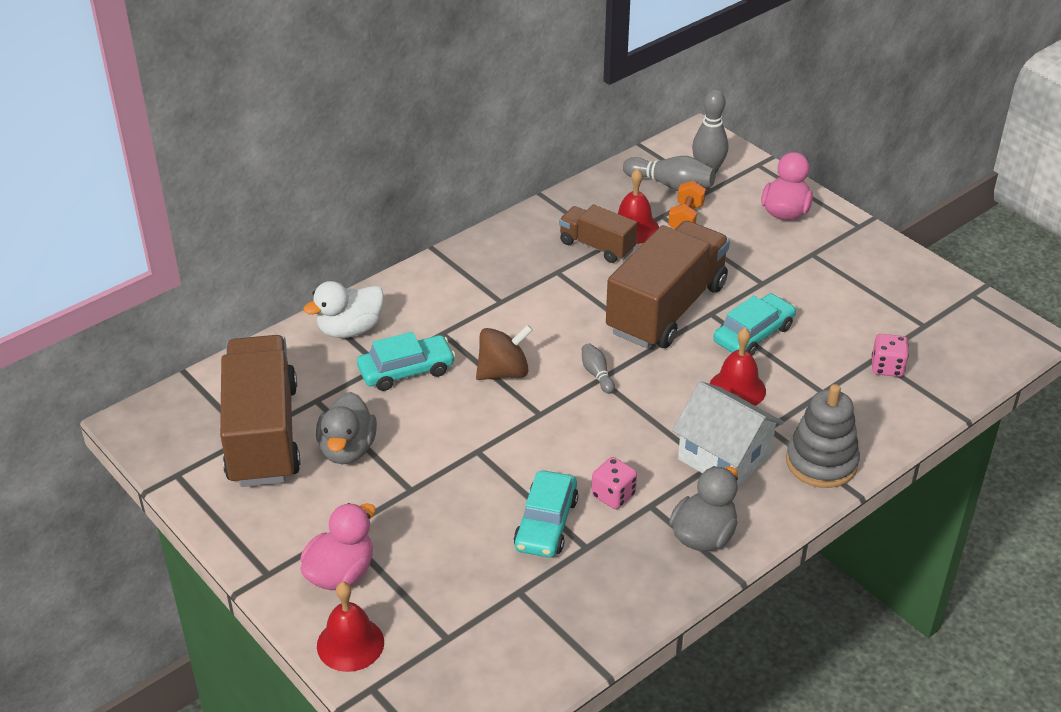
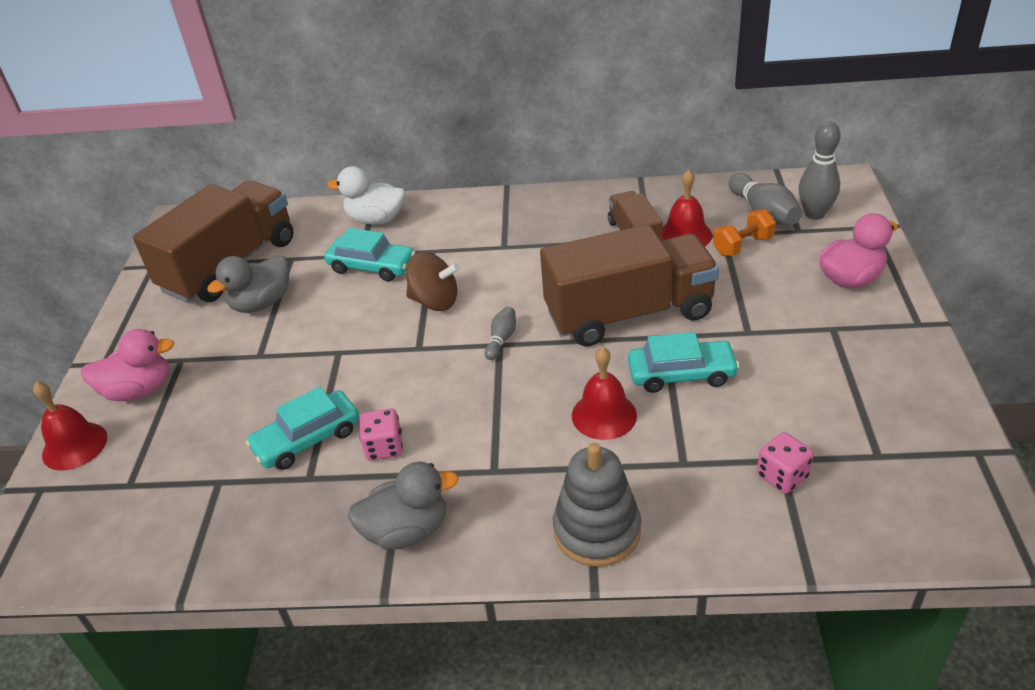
camera: 45 degrees right, 0 degrees up
white house [672,381,784,488] -> none

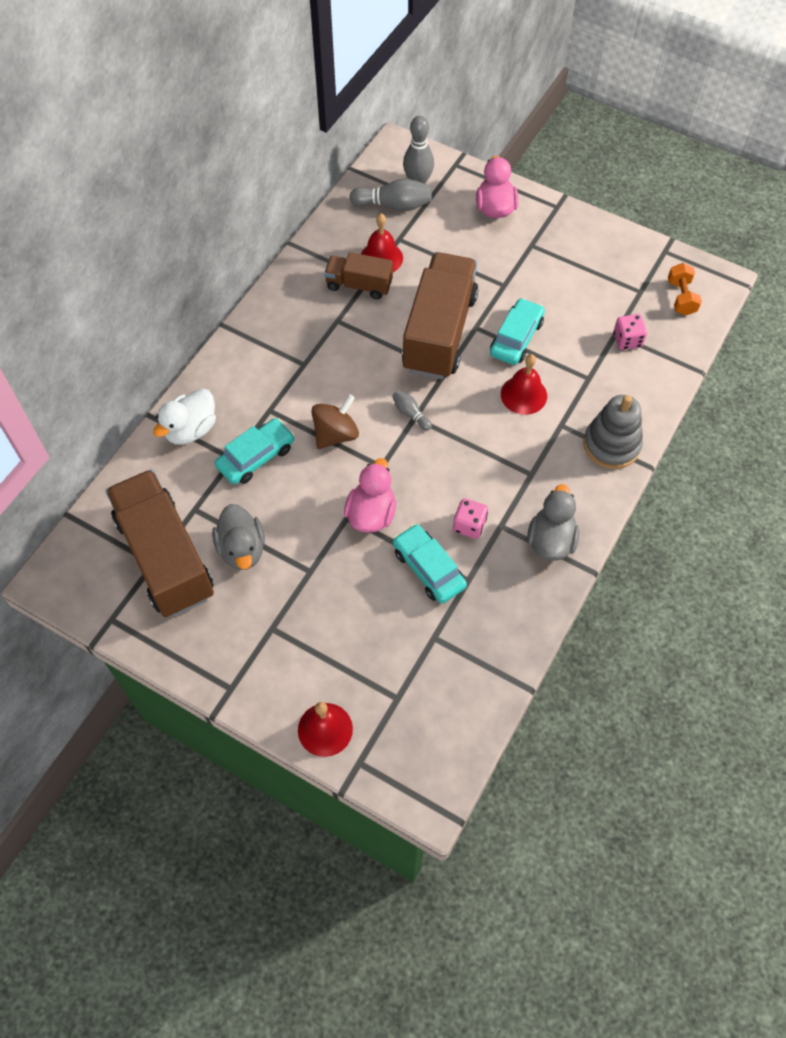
camera: 65 degrees left, 20 degrees up
pink duck [81,329,175,401] -> pink duck moved to [344,458,396,533]
turquoise car [246,387,359,470] -> turquoise car turned 150 degrees clockwise [393,524,467,604]
orange dumbbell [713,210,776,256] -> orange dumbbell moved to [668,263,702,315]

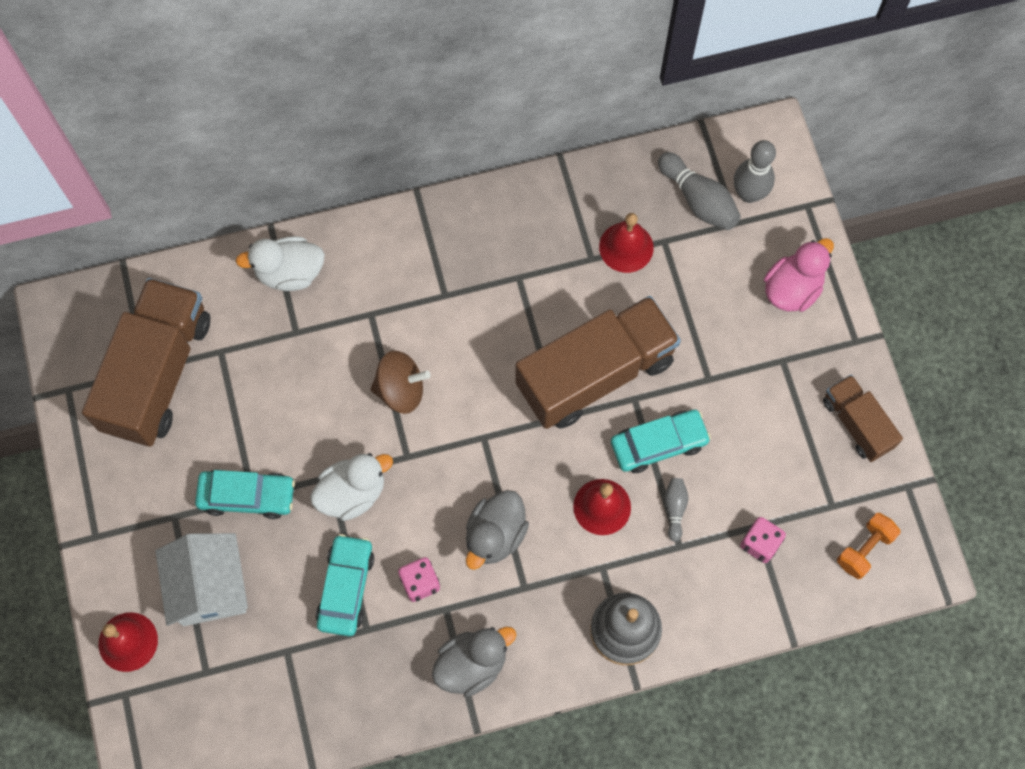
camera: 45 degrees right, 10 degrees up
grey duck [212,504,265,570] -> grey duck moved to [466,490,529,570]
turquoise car [215,418,294,484] -> turquoise car moved to [195,469,295,519]
brown truck [324,252,393,299] -> brown truck moved to [823,375,903,462]
pink duck [344,458,396,533] -> white duck [310,453,393,521]
grey bowling pin [392,390,432,431] -> grey bowling pin moved to [664,478,688,542]
none -> white house [155,533,248,626]

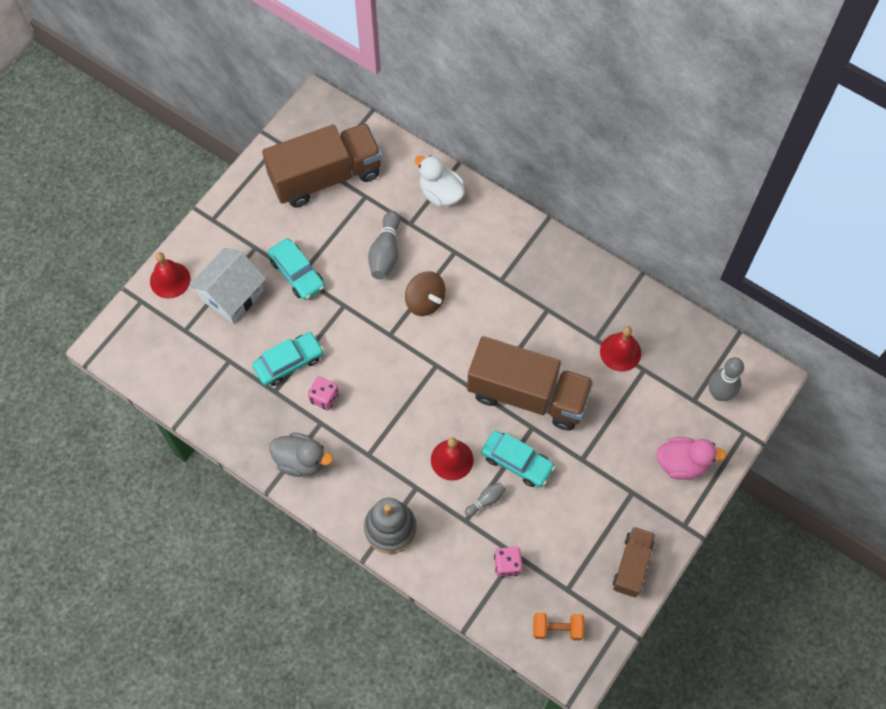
camera: 50 degrees right, 5 degrees down
white duck [310,453,393,521] -> none
grey duck [466,490,529,570] -> none
grey bowling pin [658,152,741,230] -> grey bowling pin moved to [368,211,400,280]

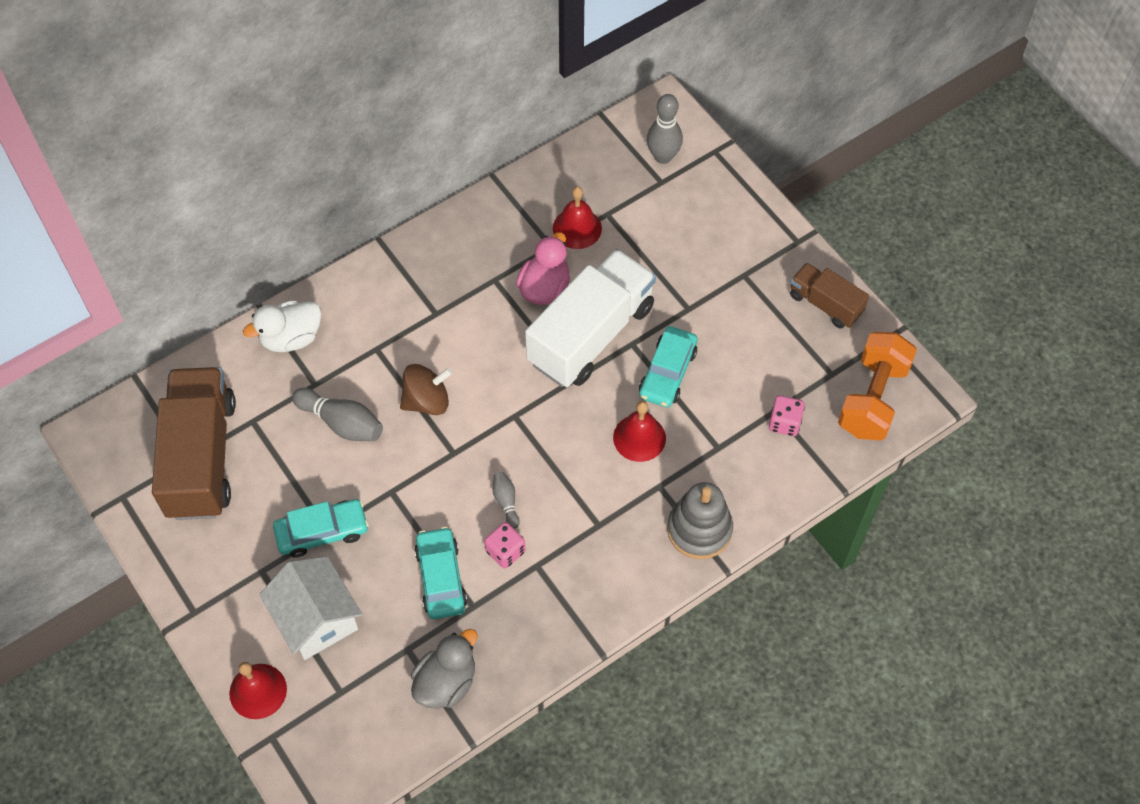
camera: 70 degrees left, 5 degrees down
grey duck [269,433,333,477] -> grey duck moved to [411,629,478,709]
grey bowling pin [465,482,506,517] -> grey bowling pin moved to [493,472,520,529]
brown truck [467,336,594,431] -> white truck [525,249,656,387]
turquoise car [481,431,555,487] -> turquoise car turned 150 degrees clockwise [639,326,698,407]
orange dumbbell [533,612,584,641] -> orange dumbbell [838,332,917,441], size x1.78
pink duck [656,437,726,480] -> pink duck moved to [516,232,570,305]

